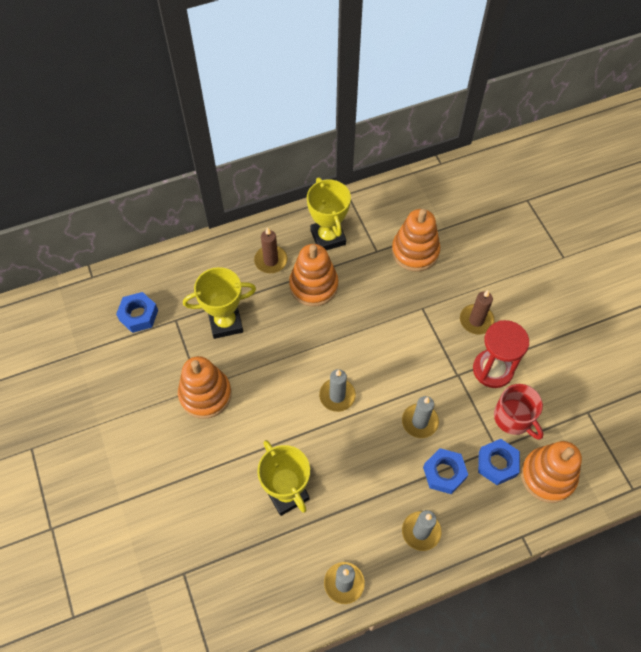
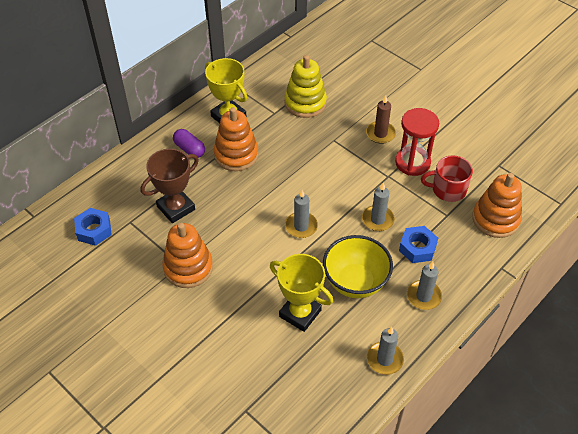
camera: 25 degrees left, 10 degrees down
yellow trophy [183,267,256,339] -> brown trophy [141,149,199,223]
brown candle [254,227,287,273] -> purple capsule [173,129,205,158]
orange stacking toy [392,209,441,271] -> yellow stacking toy [284,55,327,118]
blue nut [478,439,520,485] -> none
red mug [494,384,543,440] -> red mug turned 150 degrees clockwise [421,155,473,202]
none -> yellow bowl [323,235,393,298]

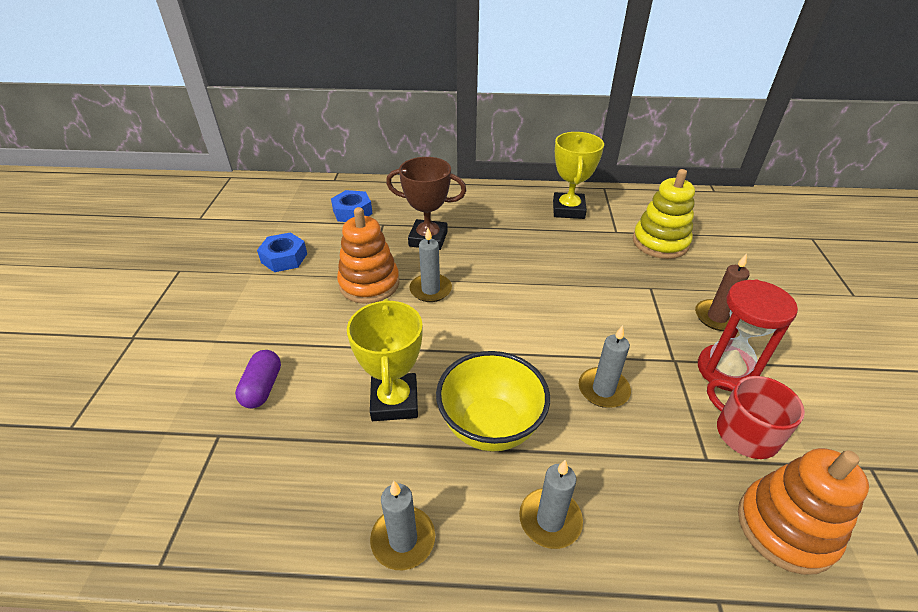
camera: 50 degrees right, 10 degrees down
purple capsule [173,129,205,158] -> purple capsule moved to [235,350,281,409]
orange stacking toy [214,107,259,171] -> none
grey candle [285,190,318,238] -> grey candle moved to [410,228,452,302]
blue nut [399,226,438,263] -> blue nut moved to [257,232,307,272]

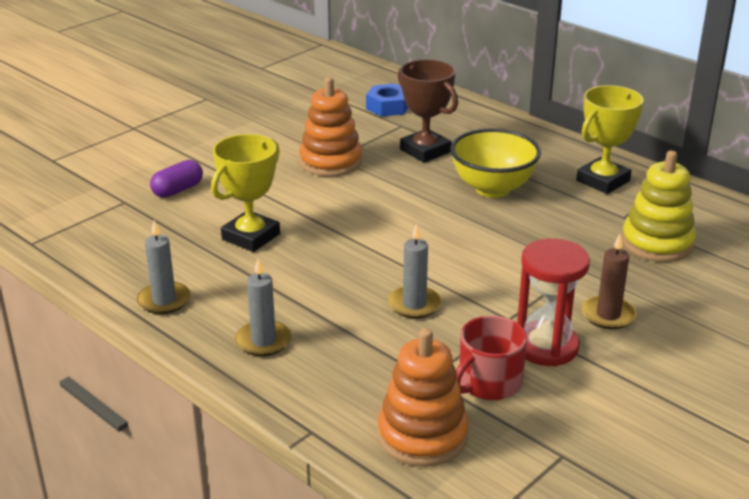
camera: 40 degrees right, 10 degrees down
blue nut [257,232,307,272] -> none
grey candle [410,228,452,302] -> none
yellow bowl [436,351,550,451] -> yellow bowl moved to [450,129,541,198]
red mug [707,376,805,459] -> red mug turned 135 degrees counterclockwise [456,316,527,400]

